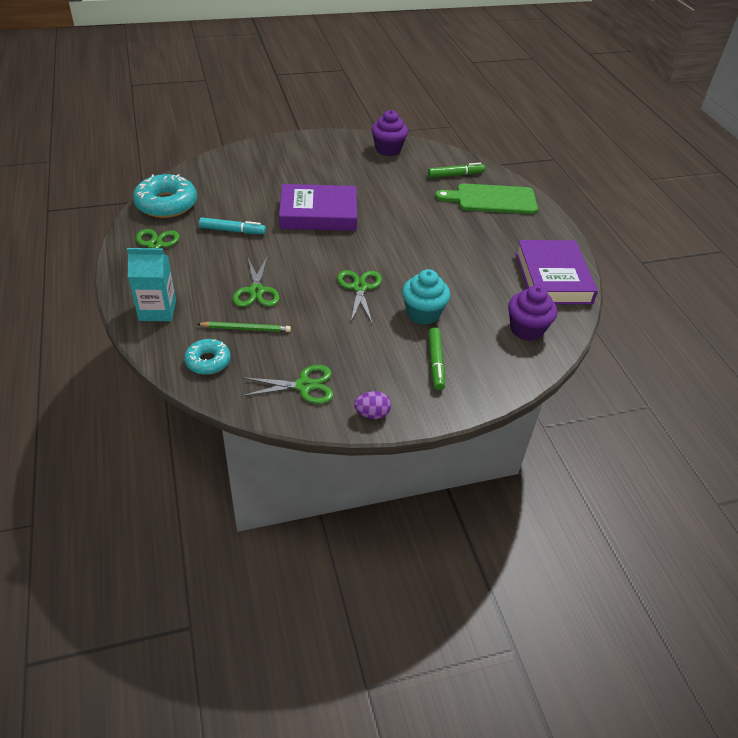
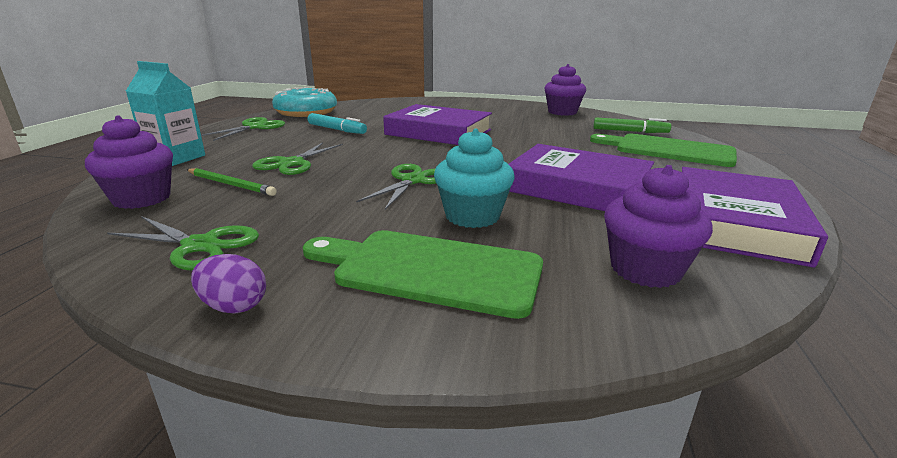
camera: 30 degrees right, 20 degrees down
turquoise donut [184,339,231,375] -> purple cupcake [85,116,173,209]
green marker [428,328,445,390] -> green cutting board [303,230,543,319]
none -> purple book [509,144,654,211]

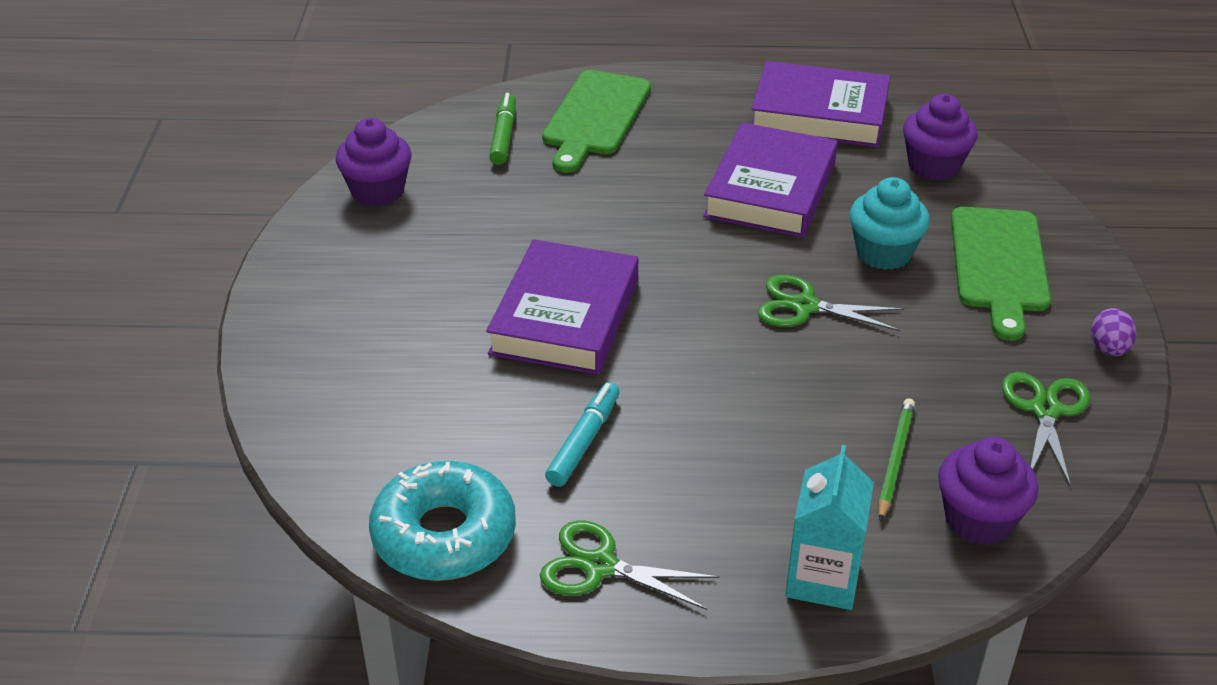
camera: 100 degrees left, 15 degrees up
green scissors [252,142,343,175] -> none

